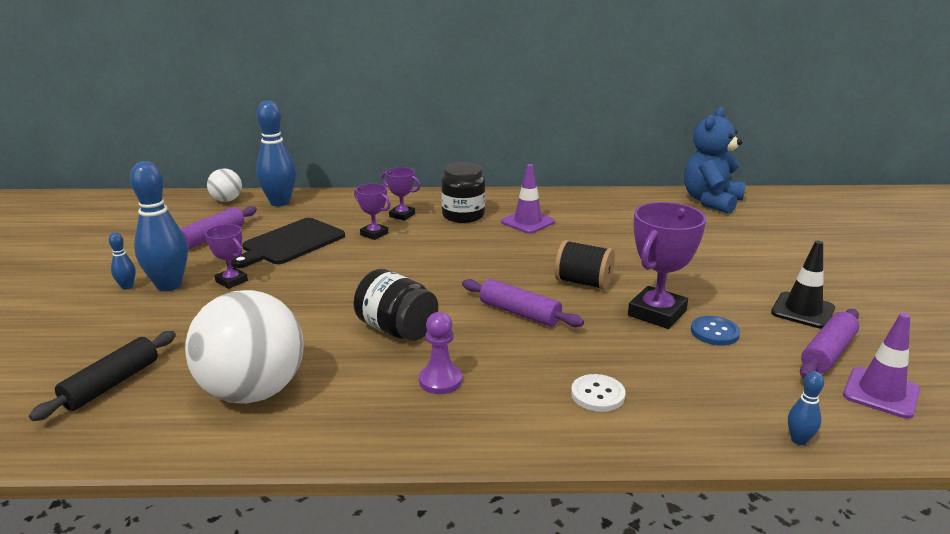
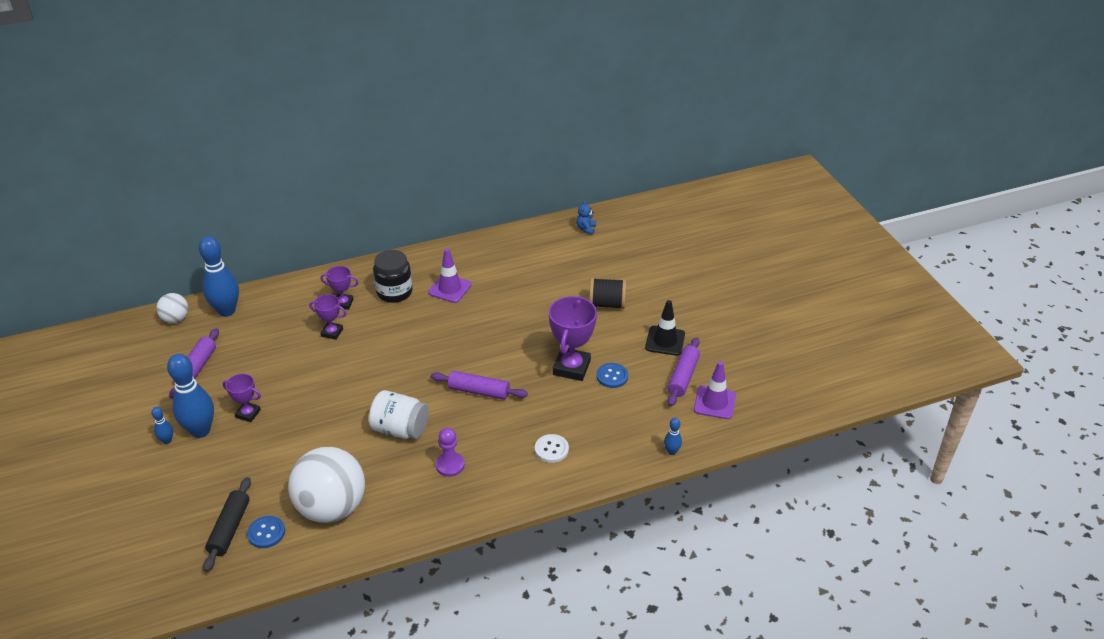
camera: 20 degrees left, 15 degrees up
black cutting board [231,218,345,268] -> none
black jar [354,269,438,341] -> white jar [369,390,429,439]
black spool [555,240,615,290] -> black spool moved to [589,278,626,309]
blue teddy bear [684,107,745,214] -> blue teddy bear [576,200,596,235], size x0.41
none -> blue button [247,516,285,548]

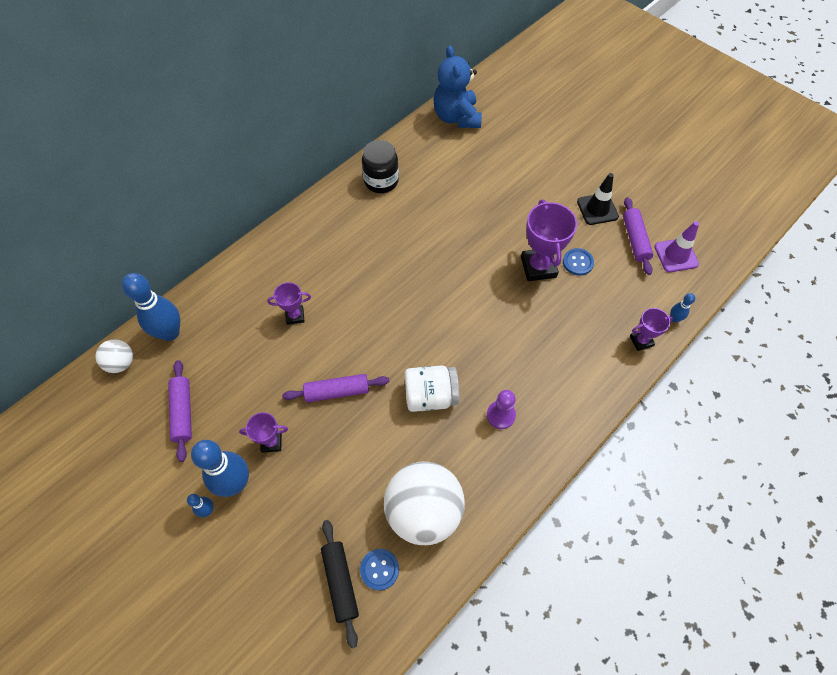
camera: 25 degrees left, 20 degrees up
purple trophy [320,266,359,310] -> purple trophy moved to [630,308,673,351]
black jar [373,250,412,303] -> black jar moved to [362,140,399,193]
purple traffic cone [428,248,472,303] -> none
purple rolling pin [431,371,528,400] -> purple rolling pin moved to [282,374,389,403]
white button [535,434,569,463] -> none
blue teddy bear [576,200,596,235] -> blue teddy bear [433,46,482,128], size x2.43
black spool [589,278,626,309] -> none

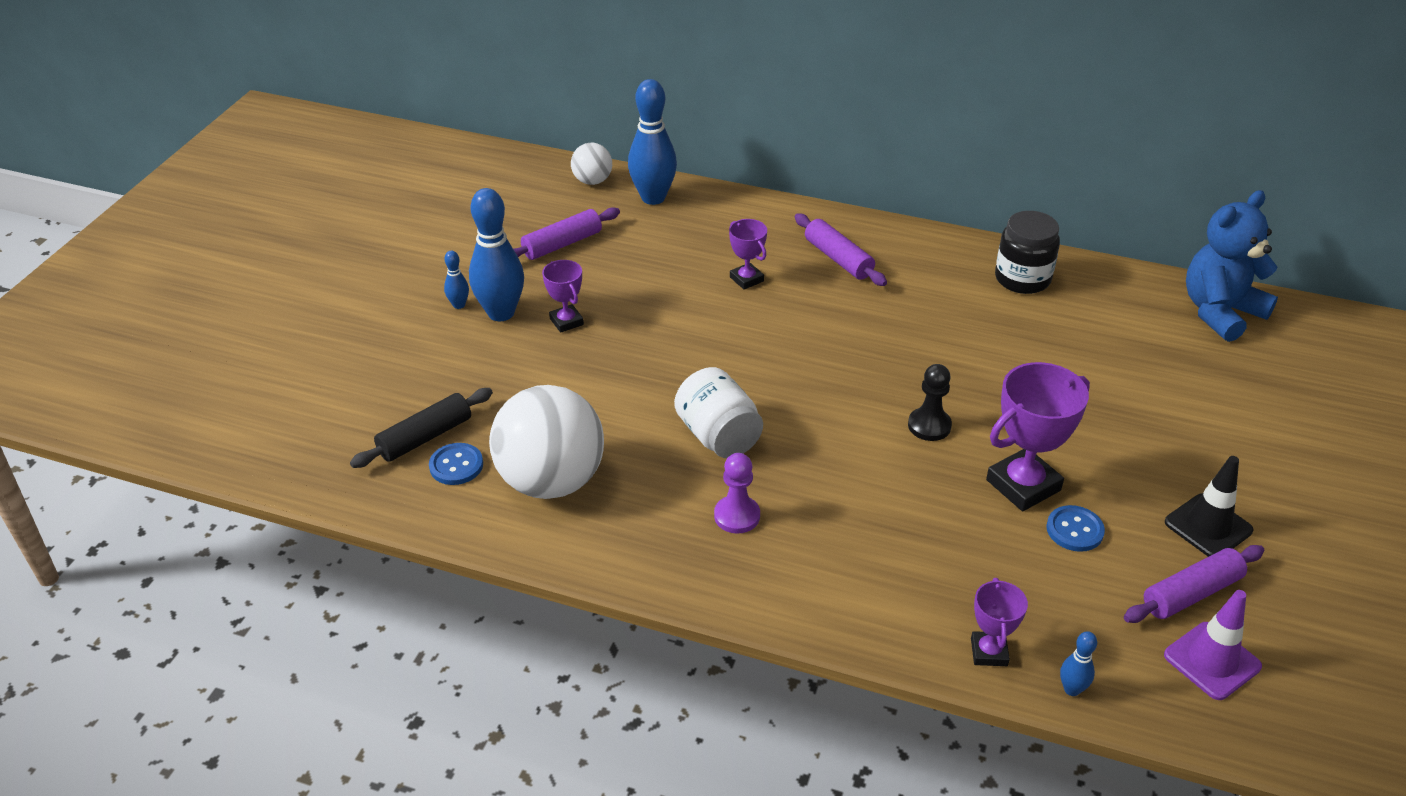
camera: 65 degrees right, 20 degrees down
purple rolling pin [282,374,389,403] -> purple rolling pin moved to [795,214,887,286]
purple trophy [630,308,673,351] -> purple trophy turned 45 degrees clockwise [971,578,1028,666]
none -> black pawn [908,364,952,441]

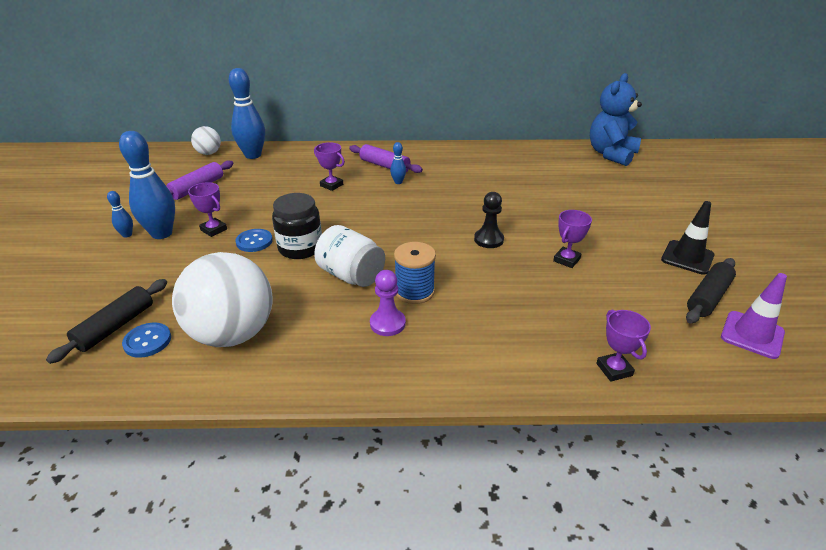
camera: 20 degrees left, 5 degrees down
purple trophy [986,362,1090,511] -> purple trophy [553,210,592,268], size x0.56
black jar [995,211,1060,294] -> black jar moved to [272,193,322,259]
blue button [1046,505,1105,552] -> blue button moved to [235,229,273,252]
blue bowling pin [1060,631,1097,696] -> blue bowling pin moved to [390,142,406,184]
purple rolling pin [1124,545,1265,623] -> black rolling pin [686,258,736,324]
none -> blue spool [394,242,436,304]

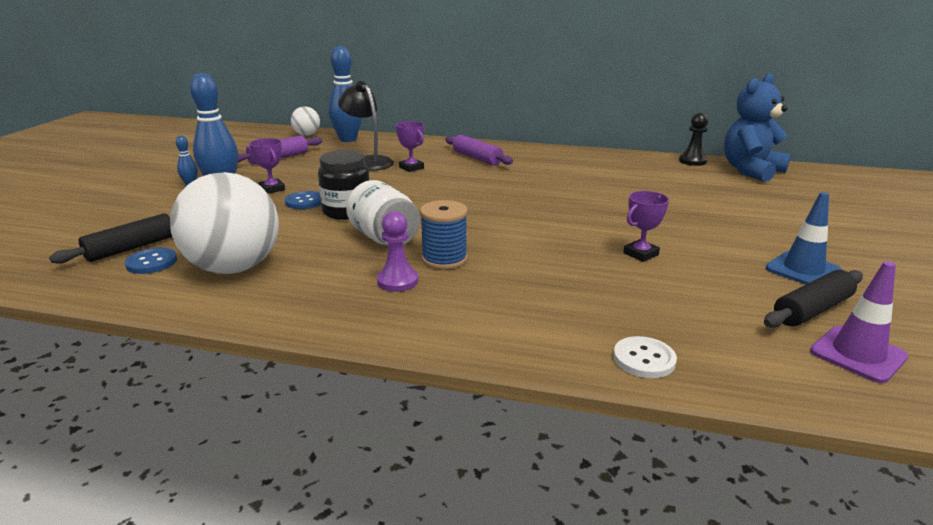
camera: 15 degrees right, 10 degrees down
blue bowling pin [390,142,406,184] -> none
black pawn [474,192,504,248] -> black pawn moved to [679,113,708,166]
purple trophy [596,310,651,382] -> white button [613,336,677,378]
black traffic cone [661,201,715,275] -> blue traffic cone [766,192,842,285]
none -> black lamp [338,81,394,171]

